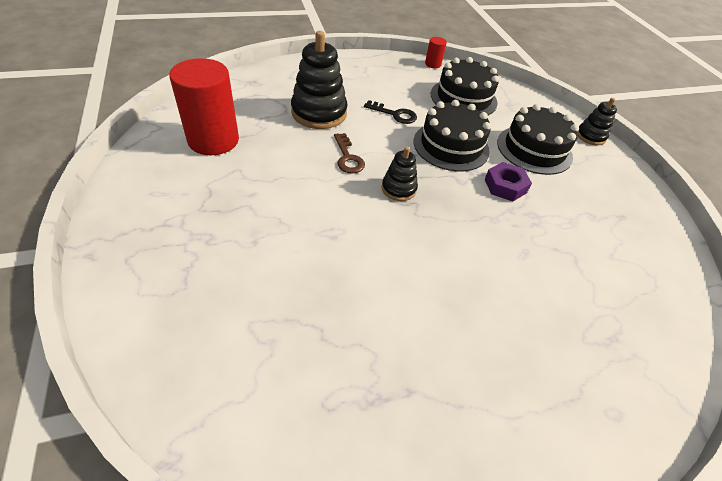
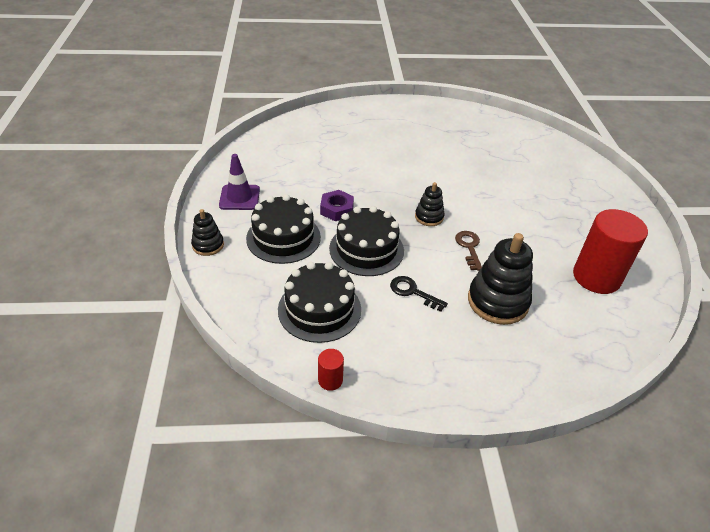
camera: 165 degrees left, 5 degrees down
none -> purple traffic cone [219,154,260,210]

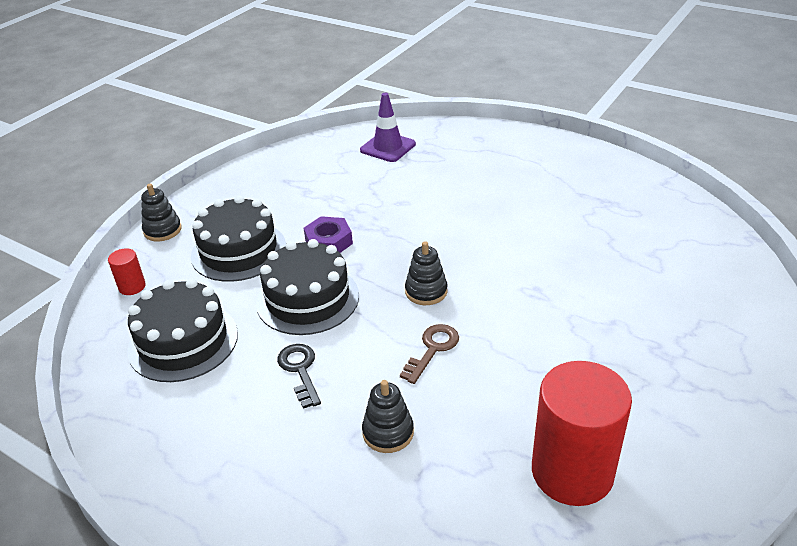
camera: 40 degrees right, 5 degrees down
purple traffic cone [219,154,260,210] -> purple traffic cone moved to [360,93,416,162]
red cylinder [318,349,344,391] -> red cylinder moved to [108,248,146,295]
black stacking toy [468,233,533,325] -> black stacking toy [362,380,414,453], size x0.55

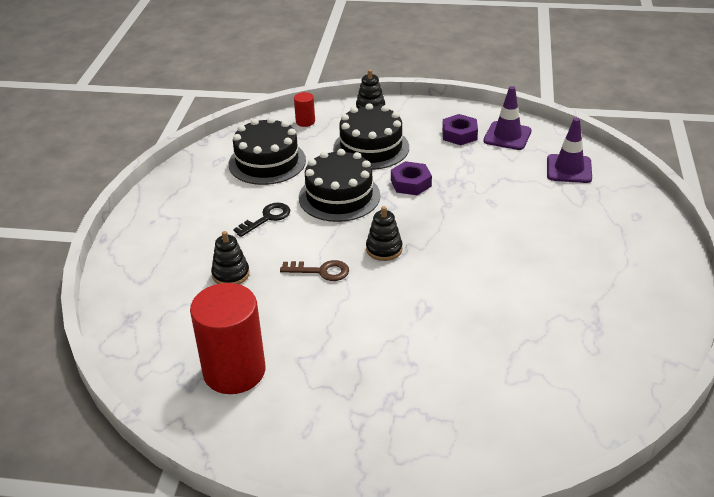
camera: 65 degrees right, 0 degrees up
none -> purple nut [442,114,478,145]
none -> purple traffic cone [483,86,532,150]

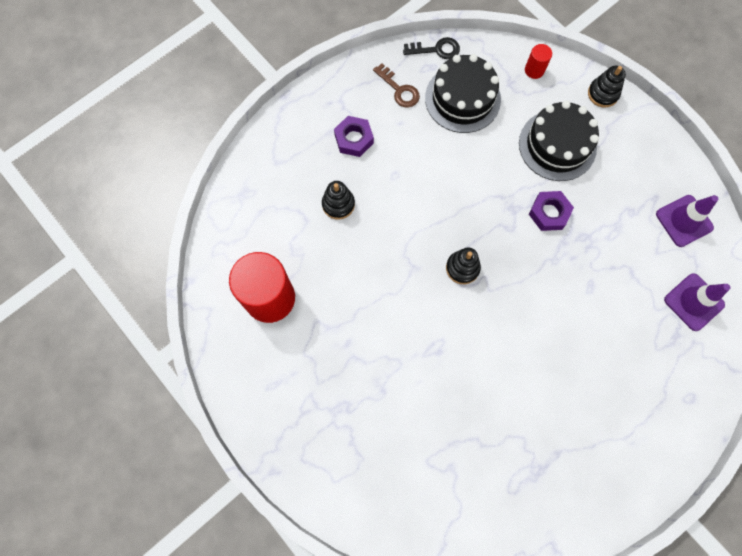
camera: 40 degrees right, 35 degrees up
black key [233,203,290,237] -> black key moved to [403,37,460,59]
brown key [280,260,349,281] -> brown key moved to [373,63,420,108]
black cake [299,149,380,222] -> none
purple nut [442,114,478,145] -> purple nut moved to [334,116,374,157]

